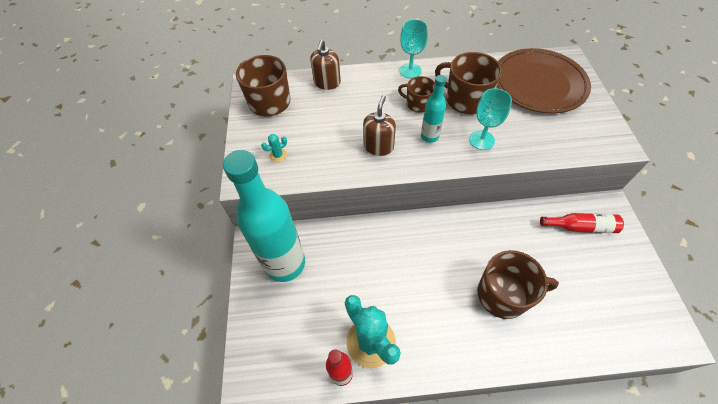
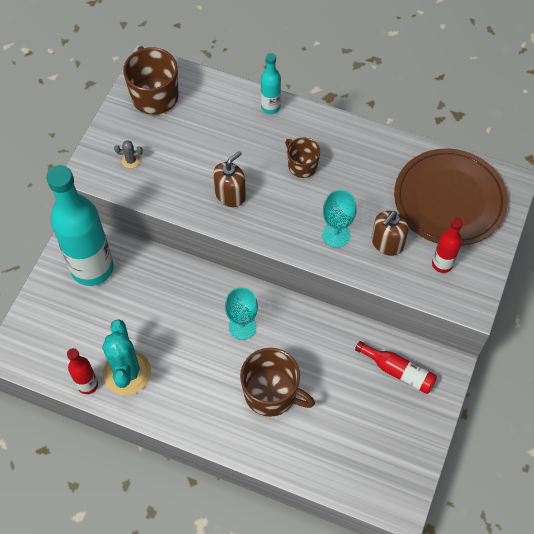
camera: 25 degrees right, 5 degrees up
turquoise cactus [261,134,287,162] -> grey cactus [114,140,143,168]
brown soap dispenser [310,40,341,90] -> brown soap dispenser moved to [372,211,408,256]
turquoise goblet [400,19,428,78] -> turquoise goblet moved to [225,287,258,340]
turquoise bottle [421,75,446,143] -> turquoise bottle moved to [261,53,281,114]
brown mug [435,52,502,114] -> none
none -> red bottle [432,218,463,273]

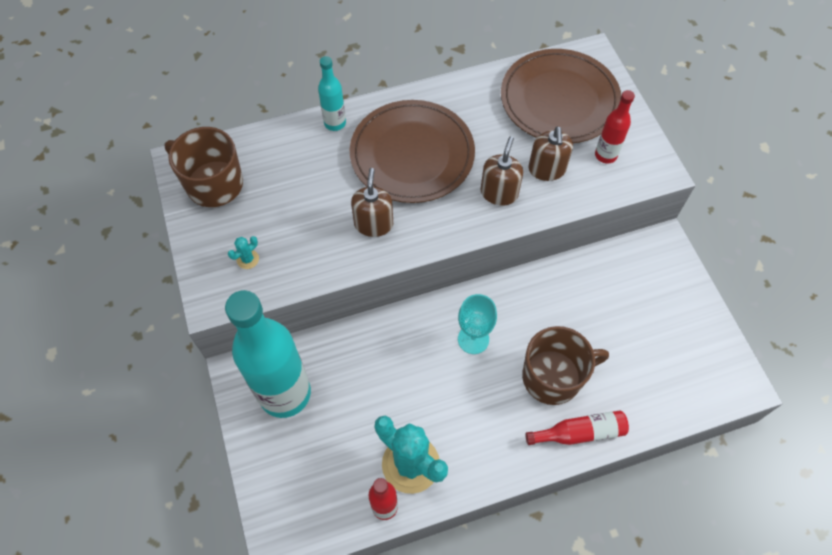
camera: 40 degrees left, 0 degrees up
grey cactus [114,140,143,168] -> turquoise cactus [228,236,259,269]
brown mug [285,137,320,178] -> brown plate [350,100,475,203]
turquoise goblet [322,190,356,248] -> brown soap dispenser [480,136,523,206]
red bottle [355,341,437,394] -> red bottle moved to [525,410,629,445]

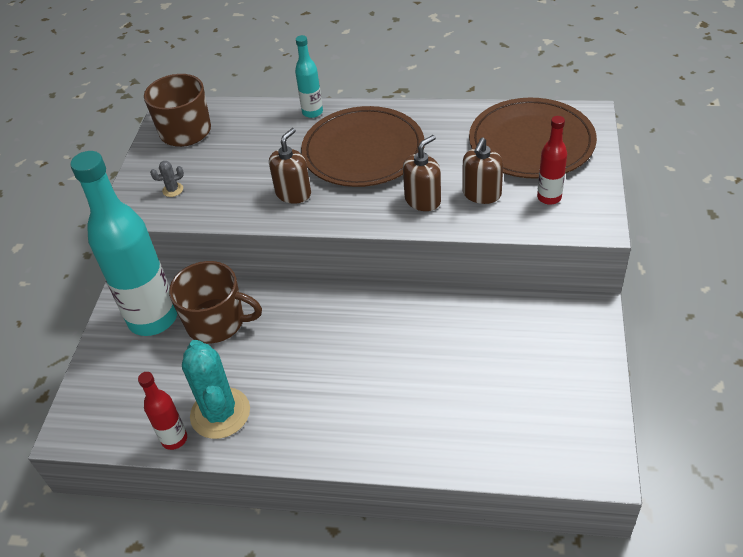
camera: 30 degrees right, 15 degrees down
turquoise cactus [228,236,259,269] -> grey cactus [150,161,184,197]
turquoise goblet [458,294,497,354] -> none
brown mug [522,326,609,405] -> brown mug moved to [169,261,262,343]
red bottle [525,410,629,445] -> none

